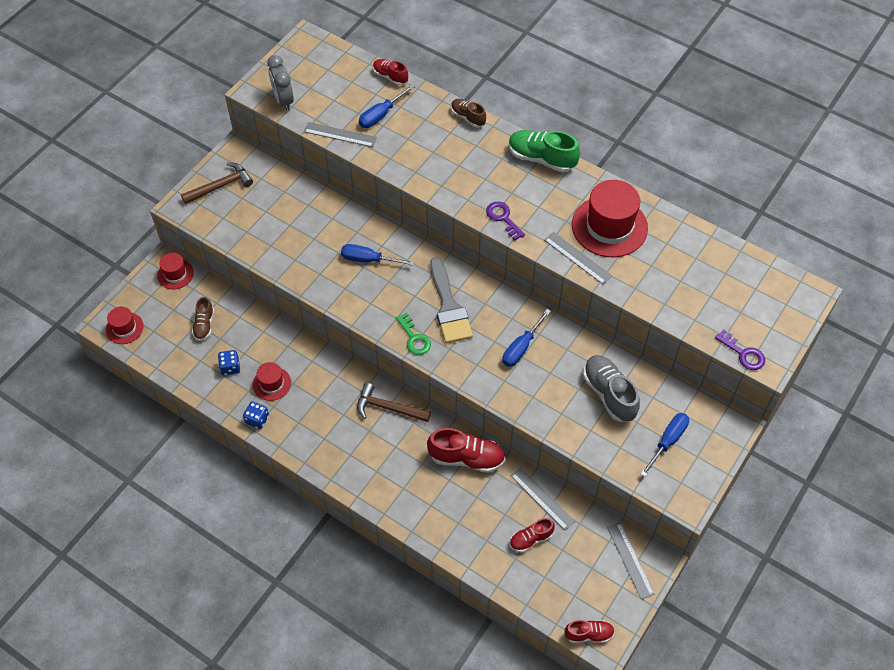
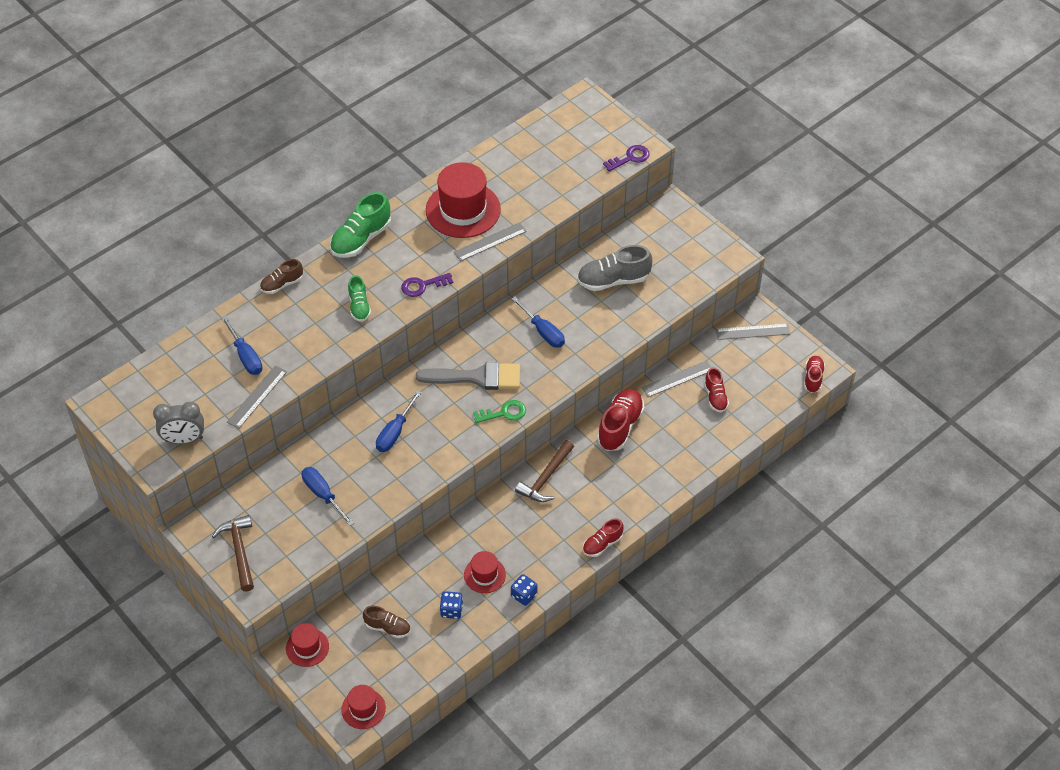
camera: 75 degrees left, 5 degrees down
red shoe [373,59,408,85] -> red shoe moved to [583,518,624,557]
blue screwdriver [640,413,689,477] -> blue screwdriver moved to [302,467,354,526]
none -> green shoe [348,275,371,322]

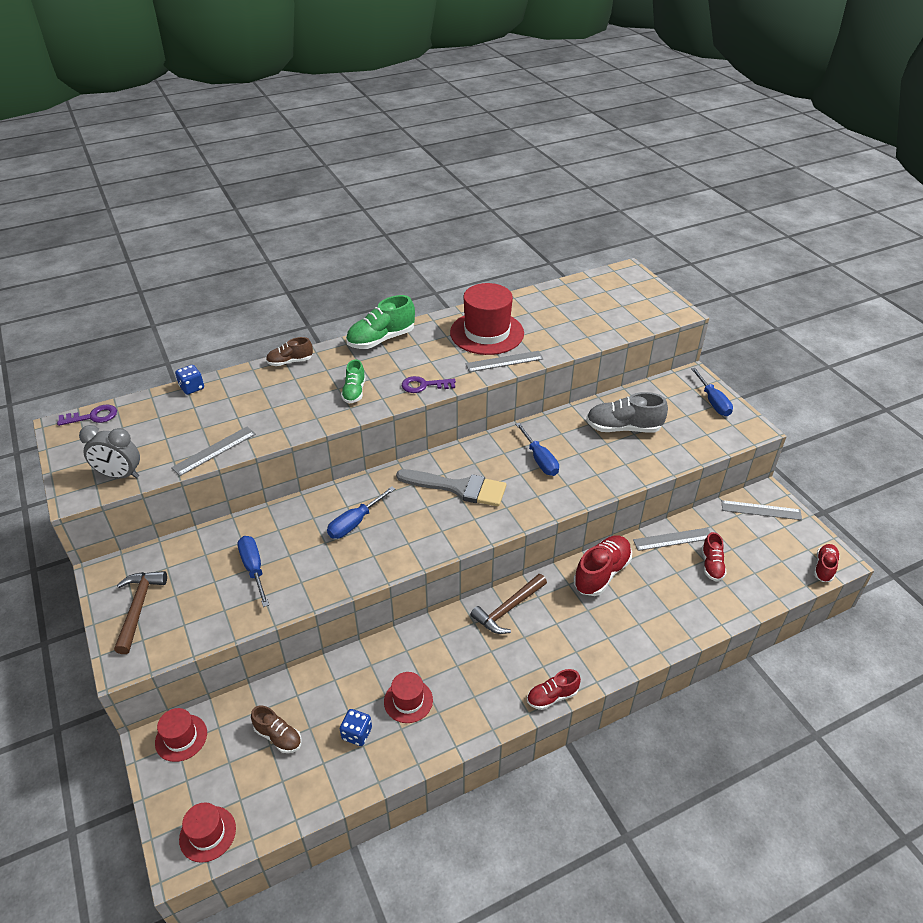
camera: 15 degrees right, 10 degrees down
blue screwdriver [221,316,262,375] -> blue screwdriver moved to [691,368,733,416]
green key [473,400,526,423] -> none
blue dice [511,574,538,606] -> blue dice moved to [175,365,204,395]
purple key [603,145,650,172] -> purple key moved to [57,405,117,426]

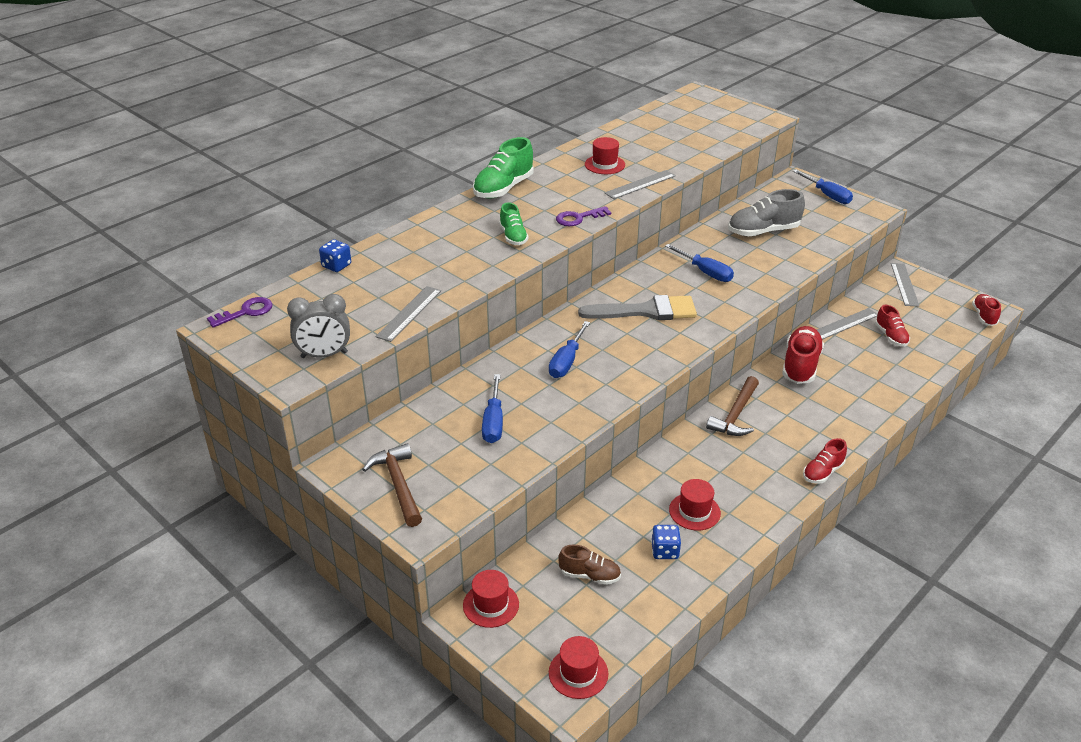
camera: 20 degrees left, 5 degrees down
blue screwdriver [237,536,269,607] -> blue screwdriver turned 135 degrees counterclockwise [482,374,503,443]
brown shoe [266,337,313,366] -> none
red hat [450,283,524,355] -> red hat [585,137,625,174], size x0.52
grey ruler [722,500,802,520] -> grey ruler turned 75 degrees counterclockwise [891,263,919,307]

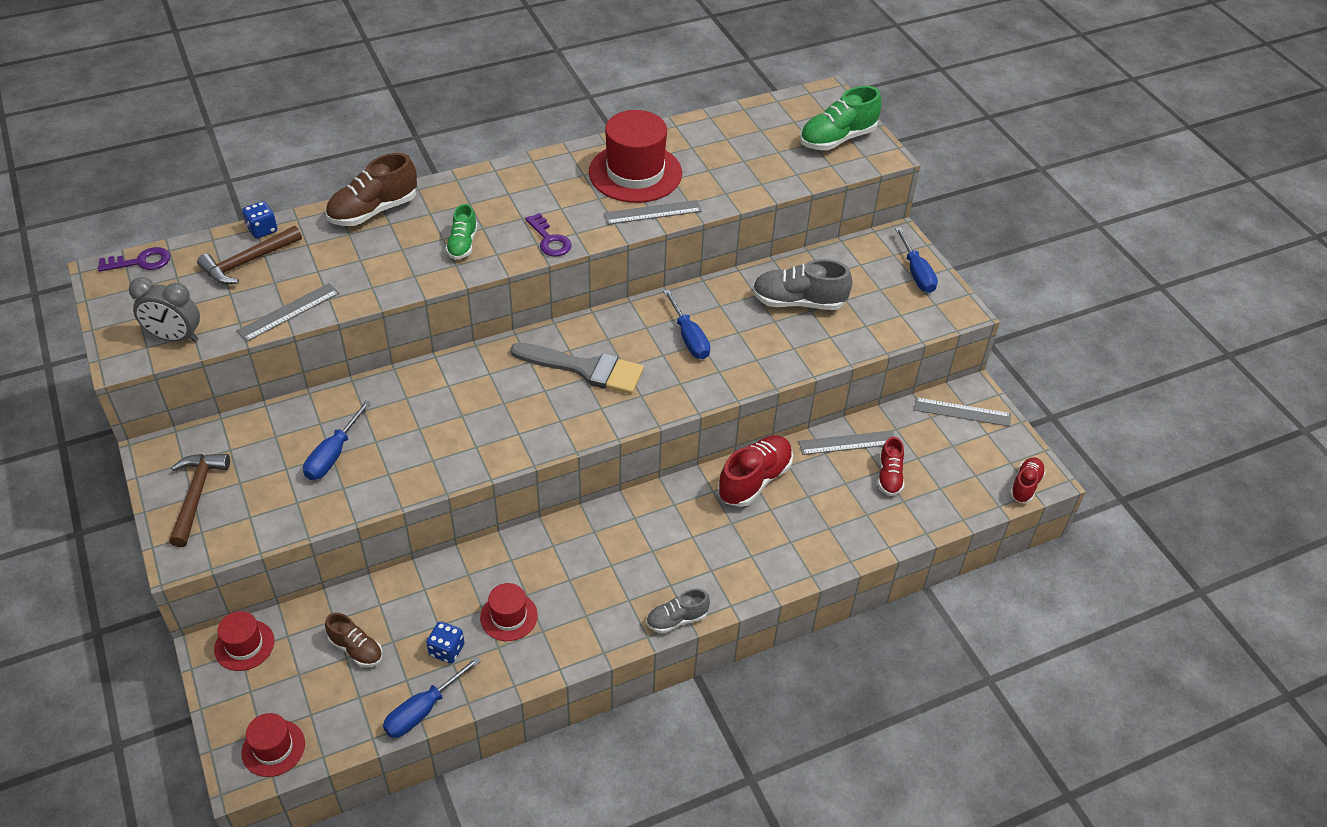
camera: 20 degrees right, 10 degrees up
green shoe [473,137,534,199] -> green shoe moved to [800,86,881,150]
blue screwdriver [549,321,590,378] -> blue screwdriver moved to [383,656,481,738]
purple key [556,206,611,226] -> purple key turned 120 degrees counterclockwise [525,213,572,256]
red hat [585,137,625,174] -> red hat [589,110,682,203], size x1.92
brown hammer [706,376,759,436] -> brown hammer moved to [197,226,302,285]
red shoe [803,438,847,484] -> grey shoe [646,589,710,633]
grey ruler [891,263,919,307] -> grey ruler turned 75 degrees clockwise [914,397,1011,427]
none -> brown shoe [326,153,417,226]

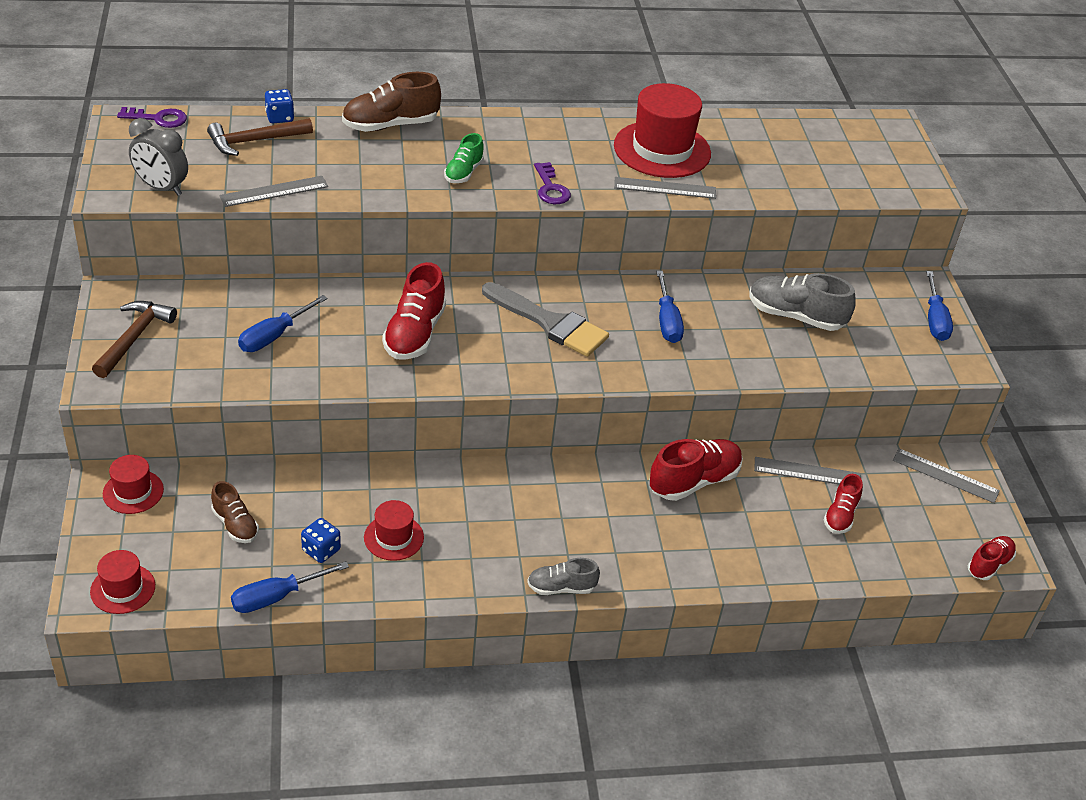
camera: 15 degrees right, 5 degrees down
green shoe [800,86,881,150] -> none
none -> red shoe [382,262,446,360]

